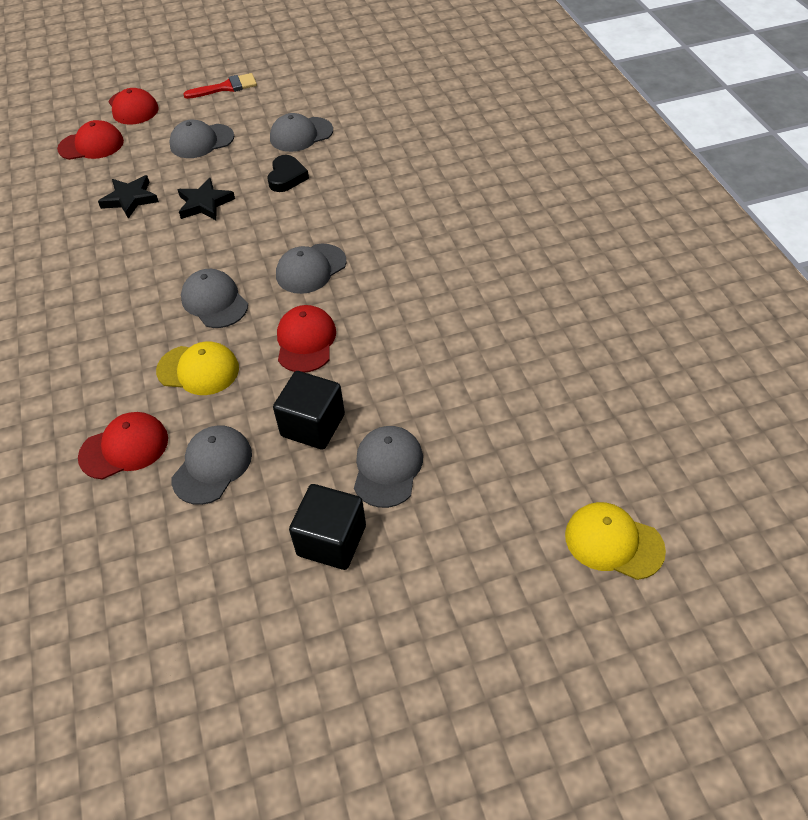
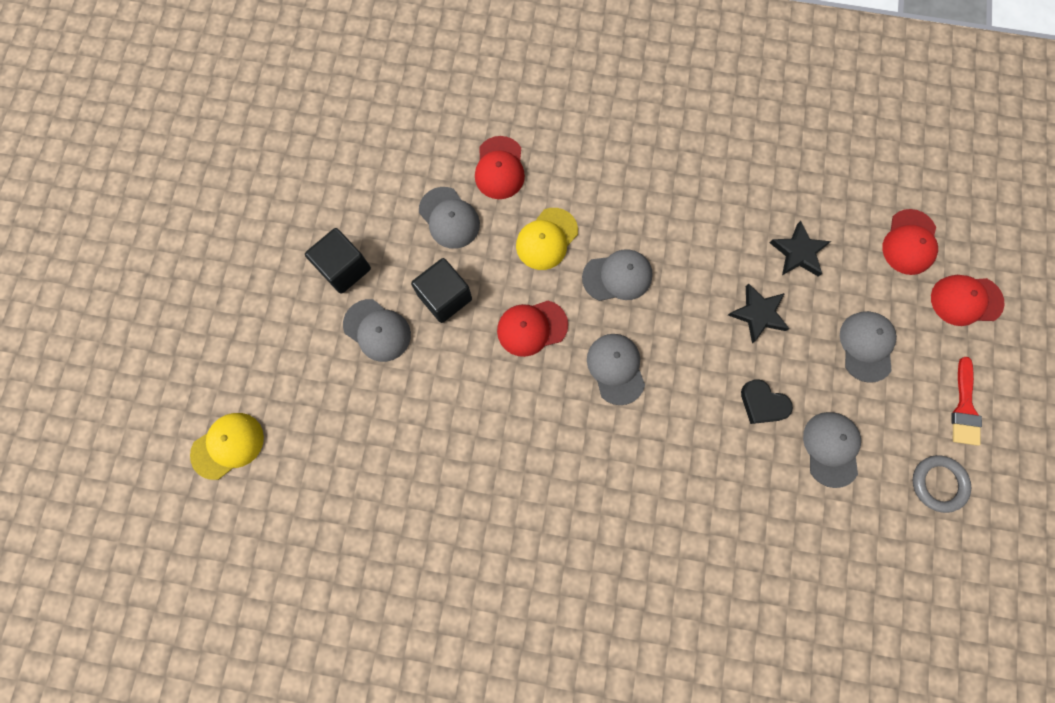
camera: 115 degrees right, 25 degrees up
red cap [277,305,336,373] -> red cap turned 135 degrees clockwise [497,301,568,357]
none -> grey ring [913,455,971,513]

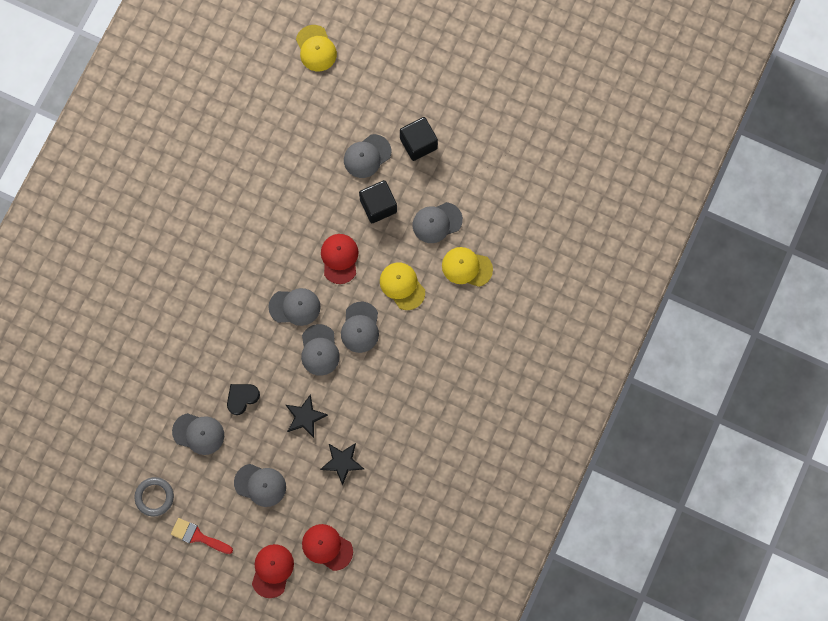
camera: 105 degrees right, 0 degrees up
red cap [475,136,525,199] -> yellow cap [442,247,493,287]
none -> grey cap [301,324,340,376]

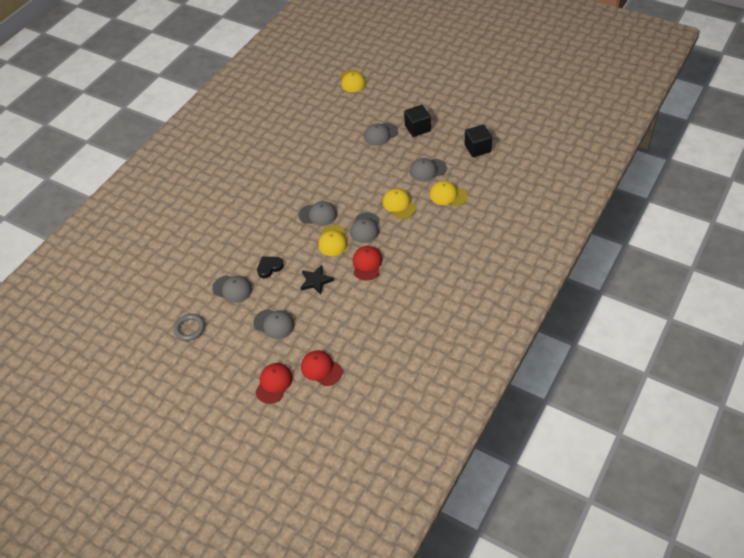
camera: 10 degrees right, 25 degrees down
red brush [171,518,233,554] -> none
grey cap [301,324,340,376] -> yellow cap [318,225,348,256]
black star [320,443,364,485] -> none
red cap [321,234,359,284] -> red cap moved to [353,246,383,281]
black cube [359,180,397,223] -> black cube moved to [465,124,492,157]

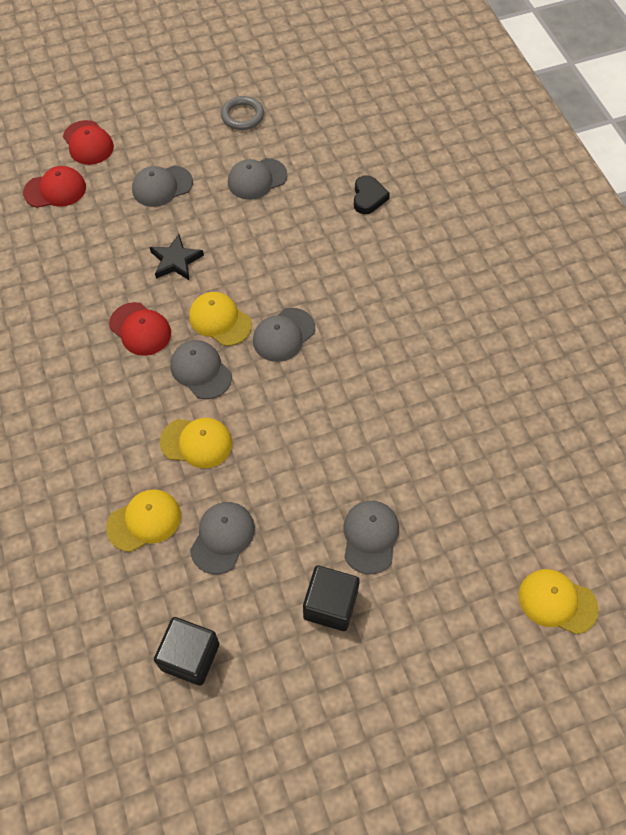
camera: 125 degrees right, 10 degrees up
black heart [257,256,284,278] -> black heart moved to [354,175,390,214]

